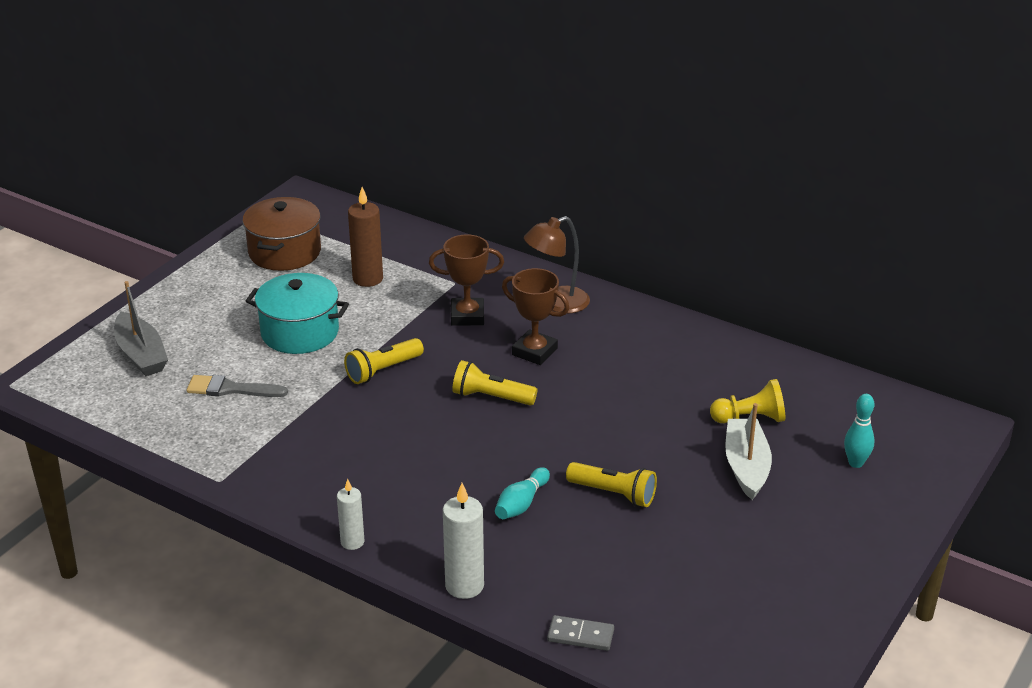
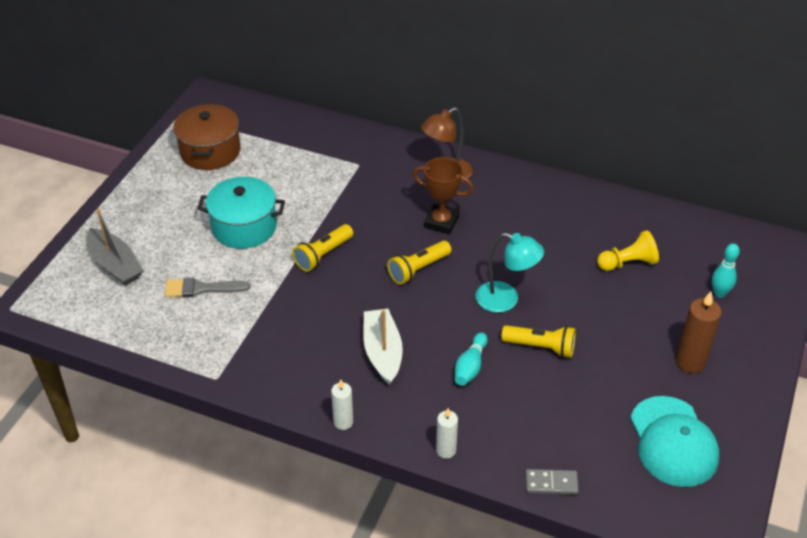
camera: 10 degrees left, 10 degrees up
brown candle [348,187,383,287] -> brown candle moved to [676,291,722,373]
brown trophy [429,234,504,326] -> none
white candle [443,483,484,599] -> white candle [436,408,458,459], size x0.63
yellow flashlight [452,360,537,406] -> yellow flashlight turned 45 degrees counterclockwise [387,241,451,285]
white boat [725,403,772,500] -> white boat moved to [363,309,403,385]
none -> turquoise lamp [476,232,544,312]
none -> turquoise cap [630,396,719,487]

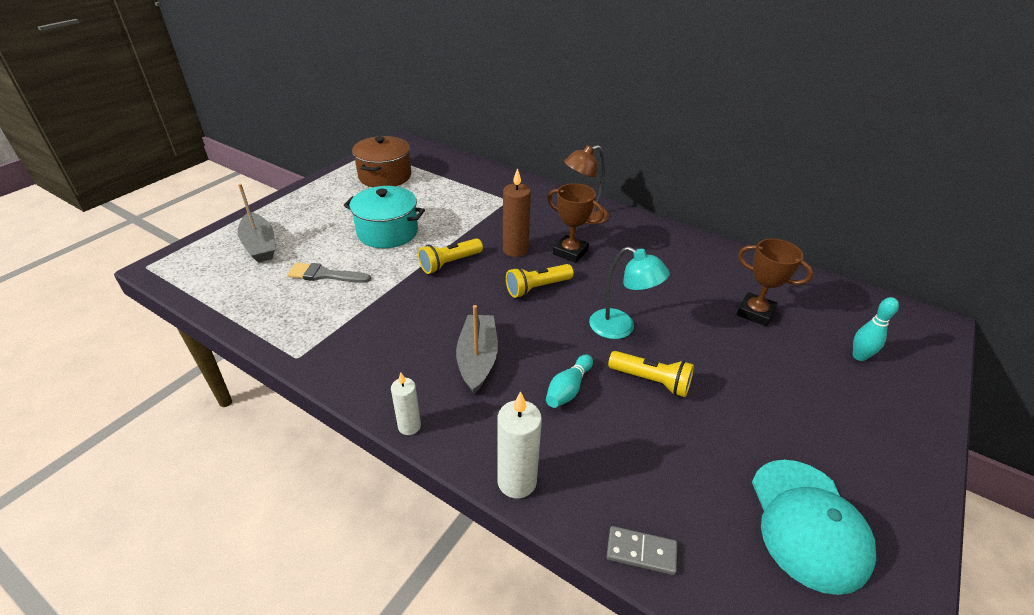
camera: 10 degrees right, 5 degrees down
white boat [363,309,403,385] -> grey boat [456,305,498,394]
white candle [436,408,458,459] -> white candle [497,391,542,498], size x1.58
yellow pawn [597,230,659,271] -> brown trophy [737,239,813,326]
brown candle [676,291,722,373] -> brown candle moved to [503,168,531,257]

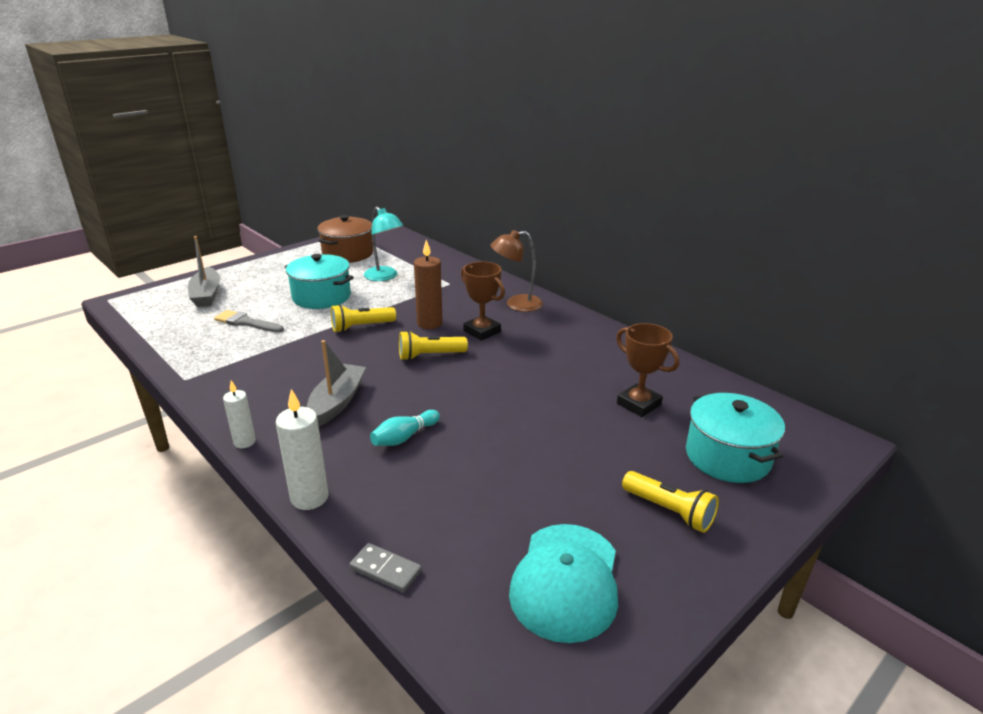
camera: 15 degrees right, 10 degrees down
turquoise lamp [589,247,670,339] -> turquoise lamp moved to [364,207,403,281]
yellow flashlight [608,351,694,397] -> yellow flashlight moved to [622,471,719,533]
turquoise bowling pin [853,297,899,361] -> turquoise pot [686,393,785,483]

